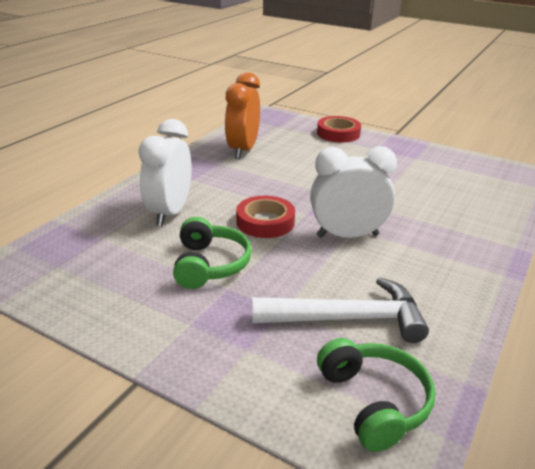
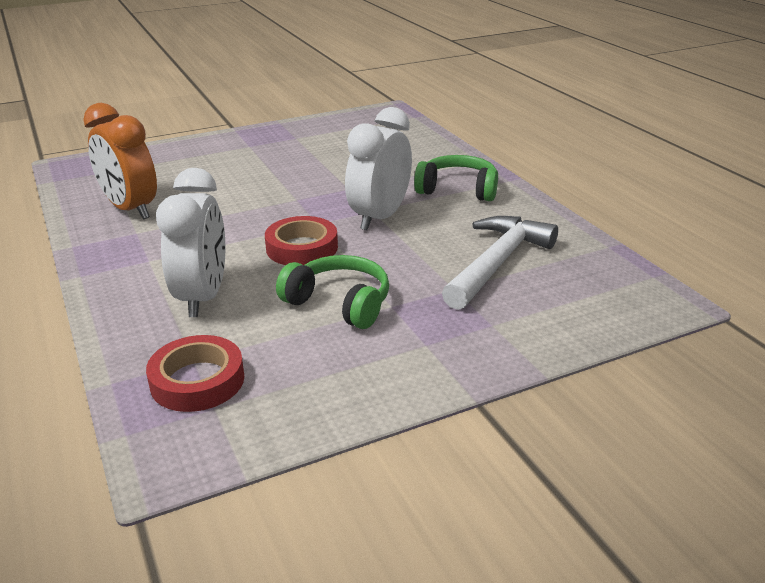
camera: 55 degrees left, 0 degrees up
white clock [139,119,192,226] -> white clock turned 135 degrees counterclockwise [156,168,225,317]
red tape [317,116,361,143] -> red tape moved to [146,335,244,412]
green headphones [317,338,435,452] -> green headphones moved to [414,155,498,201]

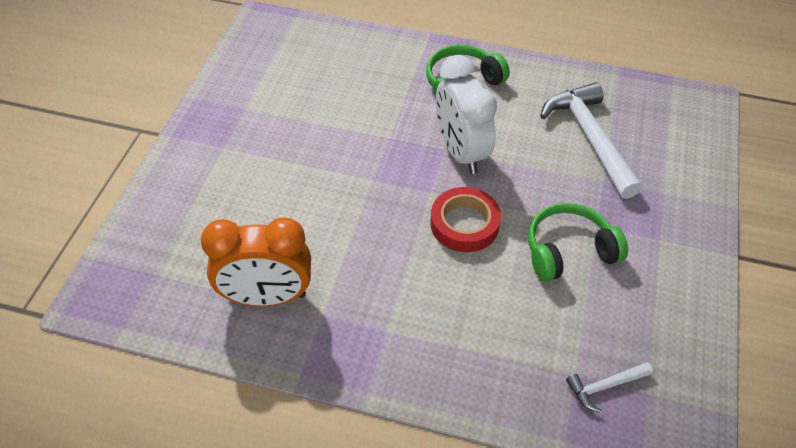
camera: 50 degrees left, 20 degrees up
red tape [146,335,244,412] -> white hammer [566,362,653,413]
white clock [156,168,225,317] -> none

